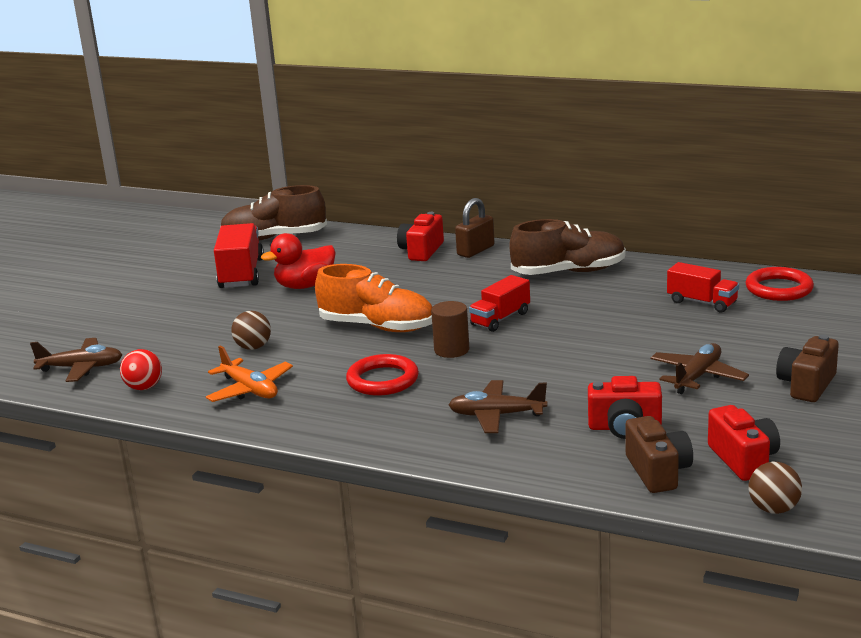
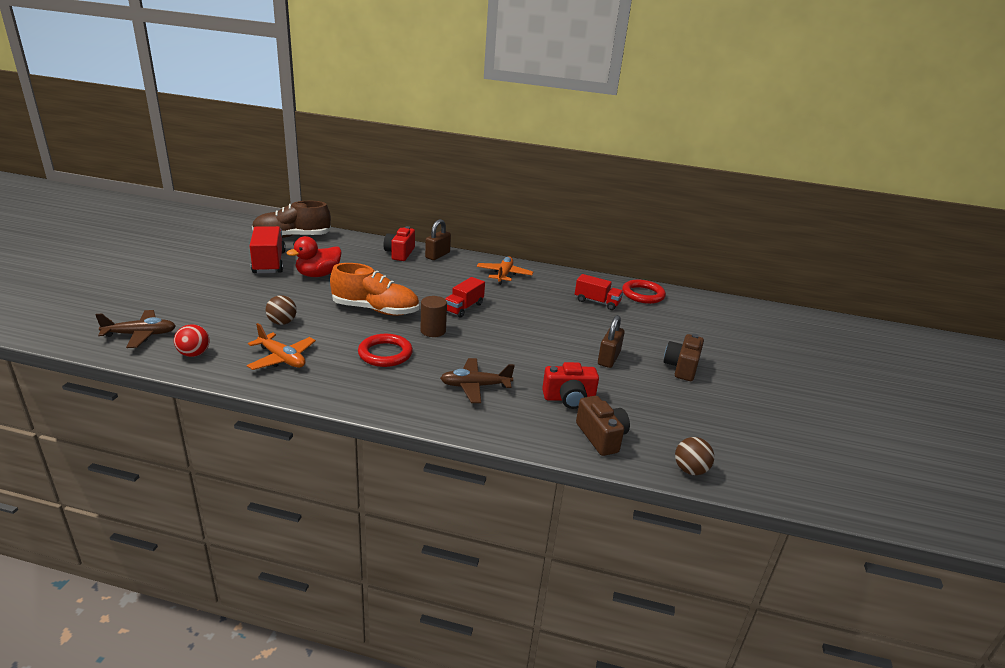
camera: 15 degrees left, 5 degrees up
brown shoe [510,219,626,275] -> orange plane [477,256,533,285]
brown plane [650,343,749,394] -> brown padlock [598,315,625,368]
red camera [708,405,780,481] -> none

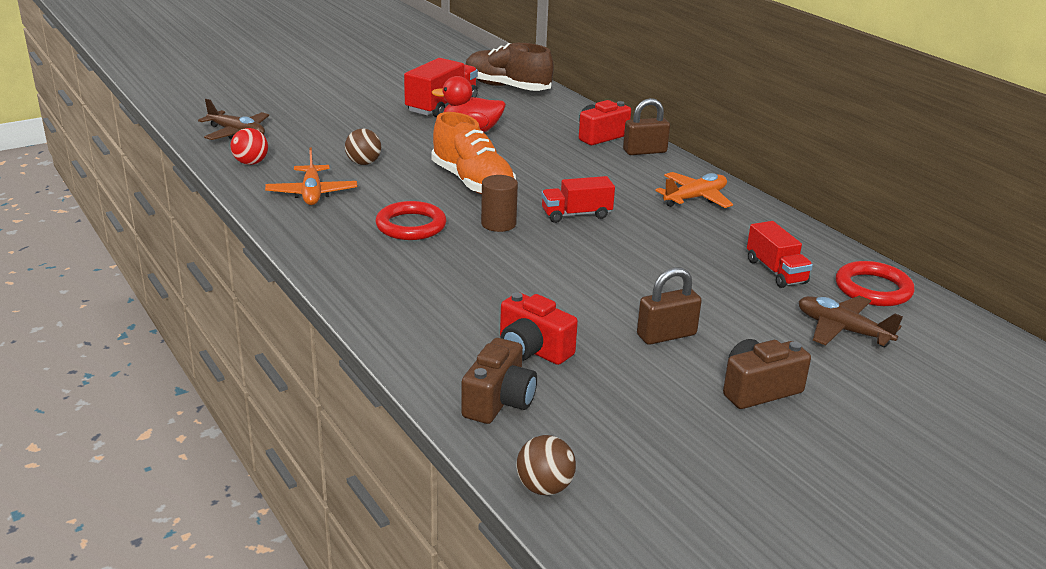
camera: 45 degrees right, 0 degrees up
brown plane [440,358,515,403] -> brown plane moved to [798,296,903,347]

